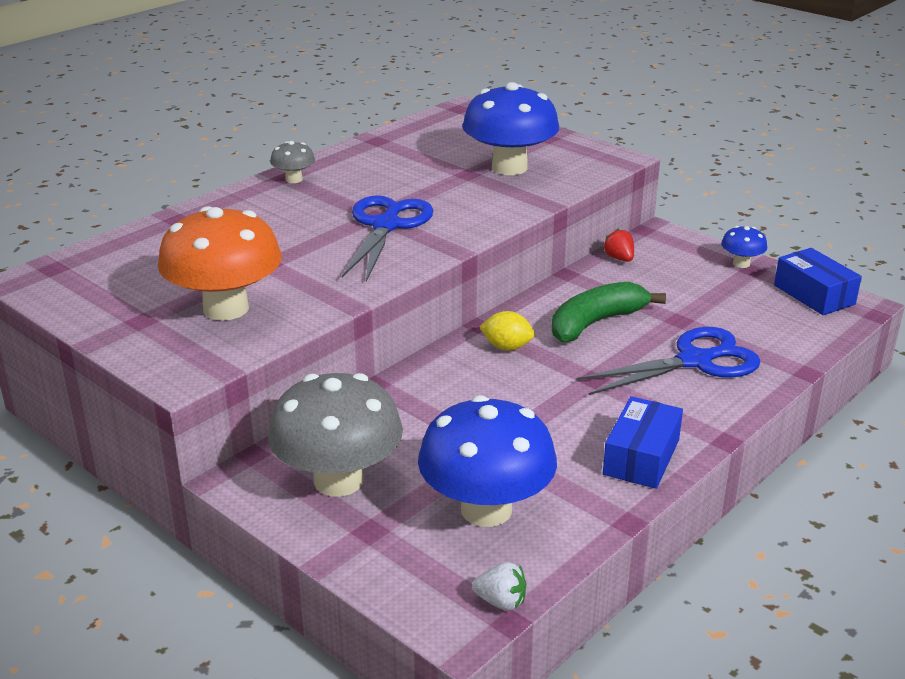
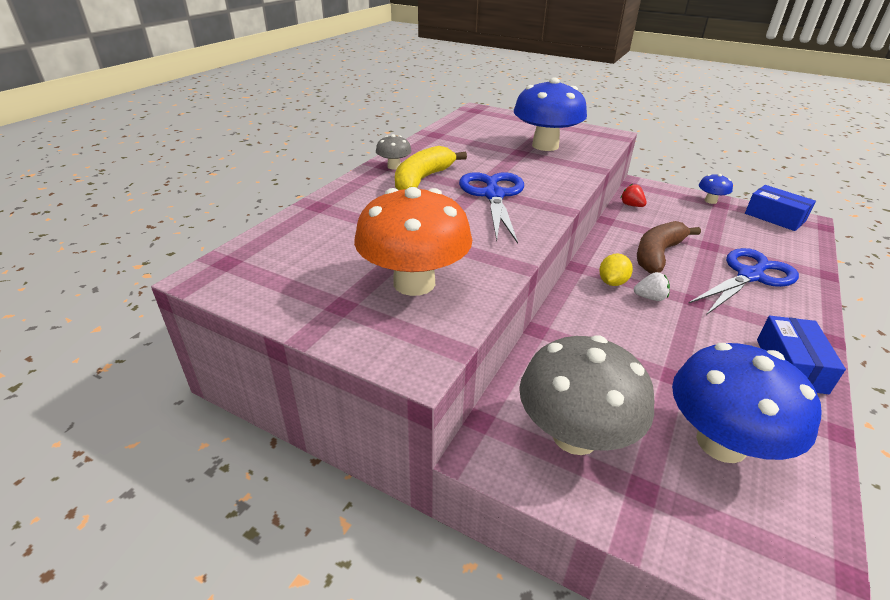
camera: 15 degrees left, 5 degrees up
white strawberry [472,562,526,610] -> white strawberry moved to [634,272,670,301]
yellow lemon [479,311,535,350] -> yellow lemon turned 60 degrees counterclockwise [599,254,633,286]
green banana [552,282,666,342] -> brown banana [637,221,701,274]
none -> yellow banana [395,146,467,190]

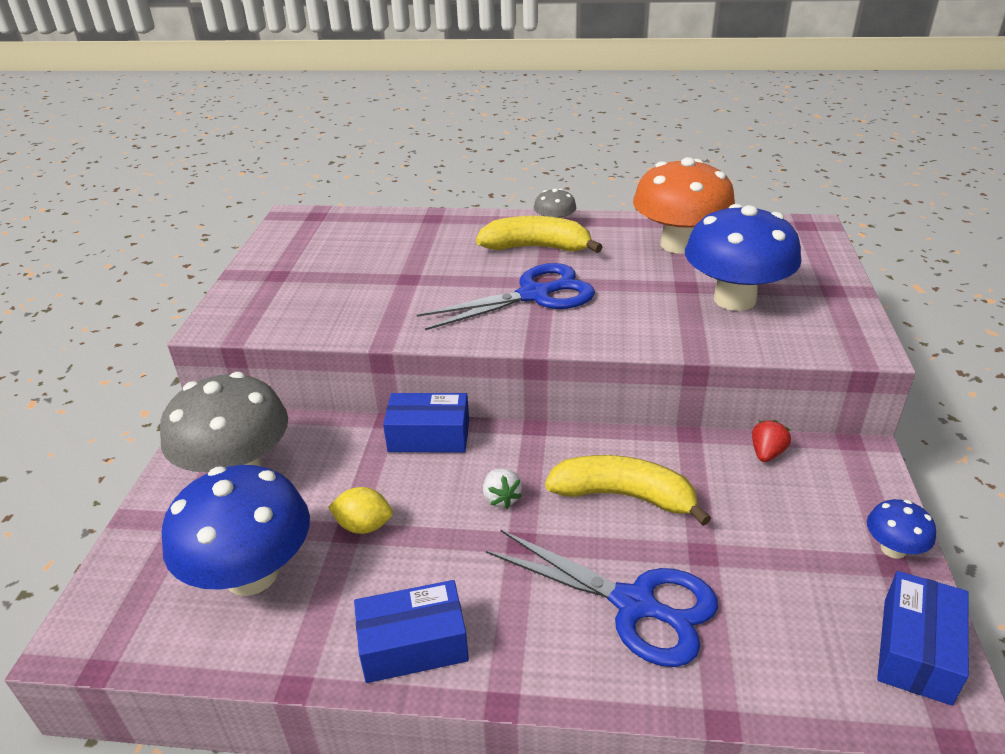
camera: 70 degrees right, 0 degrees up
orange mushroom [354,187,472,296] -> orange mushroom moved to [633,157,735,254]
yellow lemon [599,254,633,286] -> yellow lemon moved to [328,487,393,534]
brown banana [637,221,701,274] -> yellow banana [545,455,711,526]
none -> blue box [383,393,469,453]

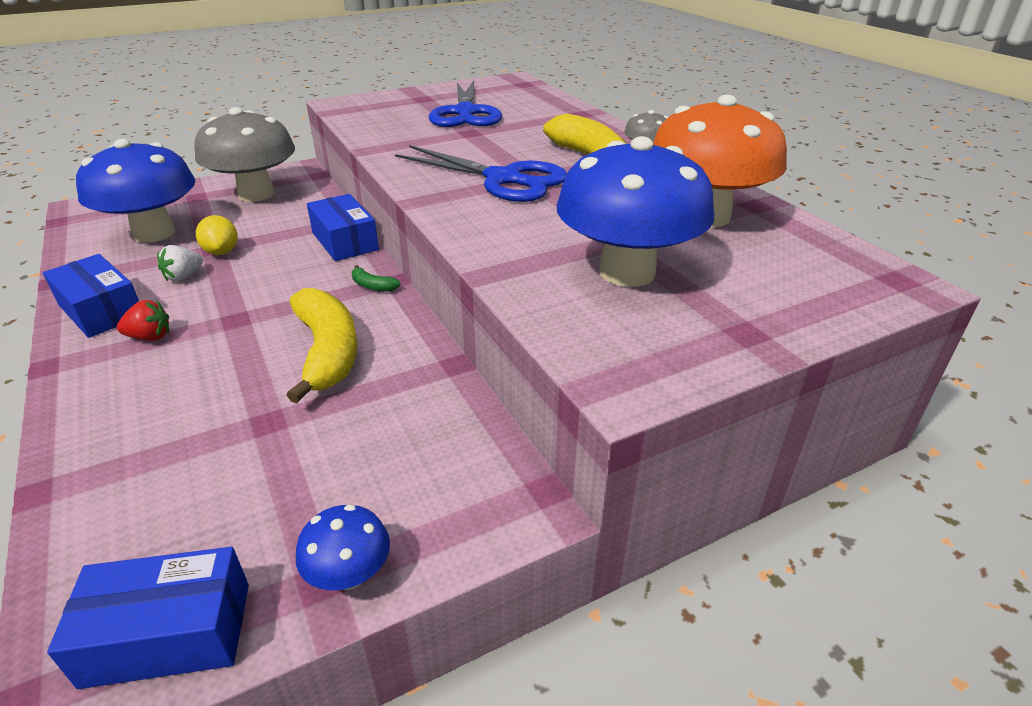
camera: 55 degrees right, 0 degrees up
white strawberry [483,468,522,509] -> white strawberry moved to [157,245,203,282]
blue scissors [486,529,718,667] -> blue scissors moved to [429,80,502,127]
red strawberry [752,420,791,462] -> red strawberry moved to [117,300,169,341]
none -> green banana [352,265,401,292]

